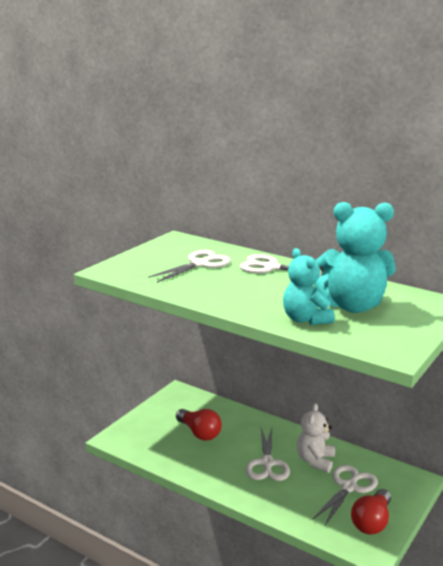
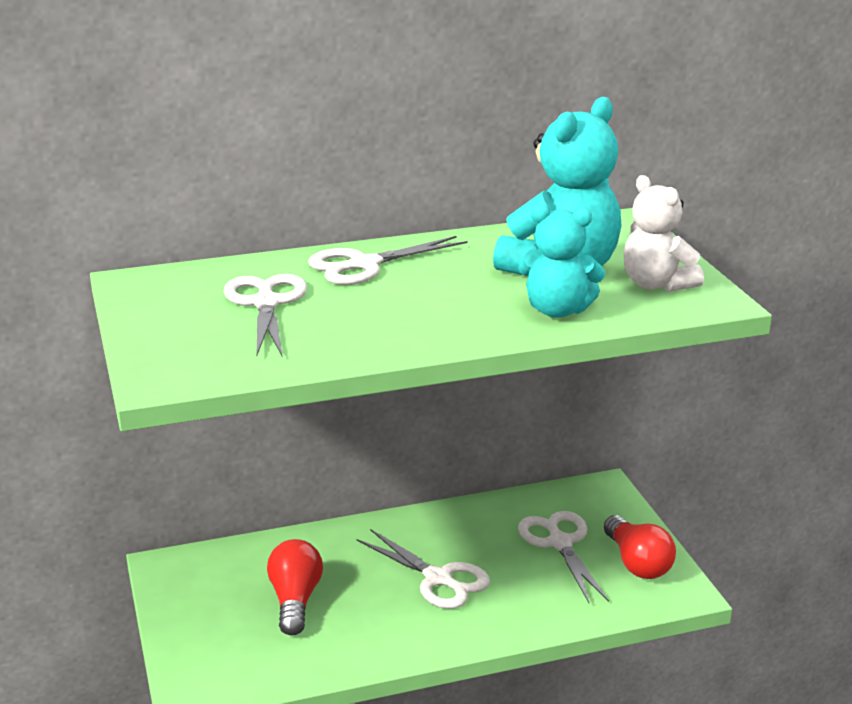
camera: 50 degrees left, 5 degrees up
red light bulb [176,409,222,441] -> red light bulb turned 90 degrees counterclockwise [267,539,323,636]
white teddy bear [297,403,335,473] -> white teddy bear moved to [624,175,704,292]

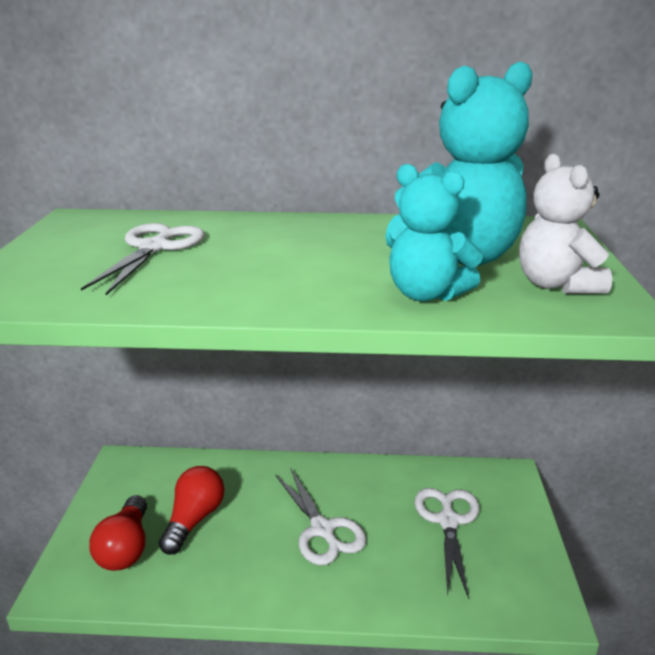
camera: 20 degrees right, 0 degrees up
white scissors [308,236,467,285] -> none
red light bulb [604,515,676,579] -> red light bulb moved to [89,495,147,571]

